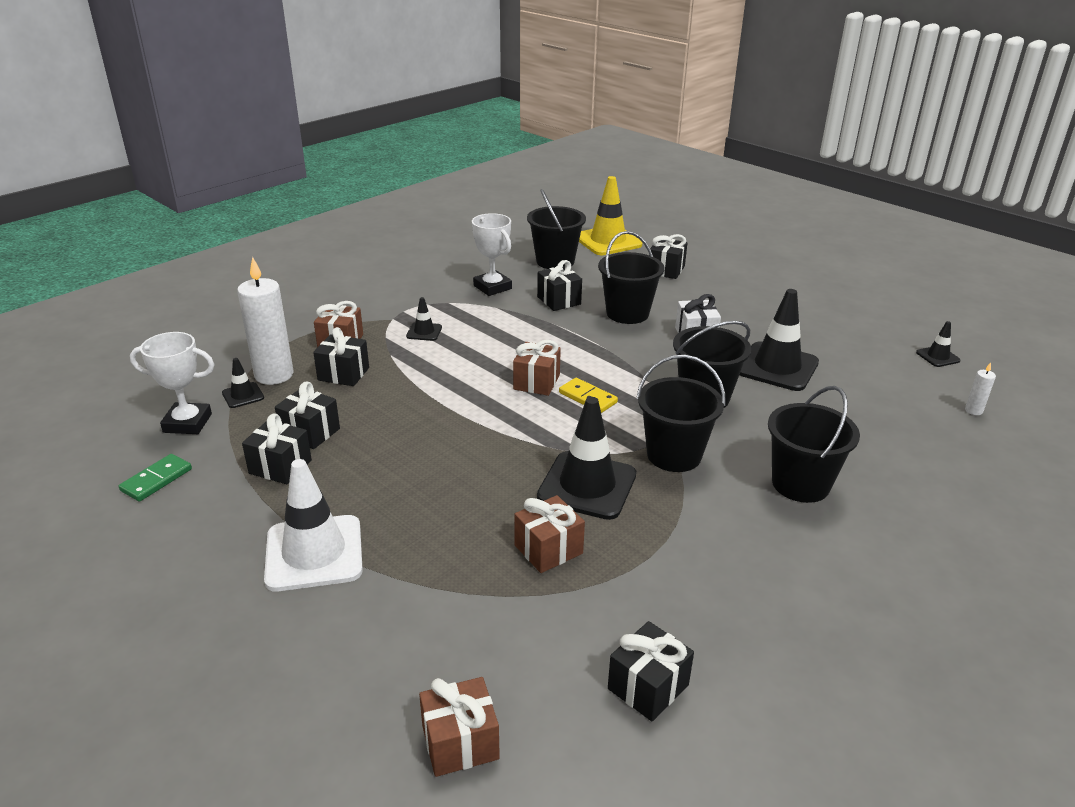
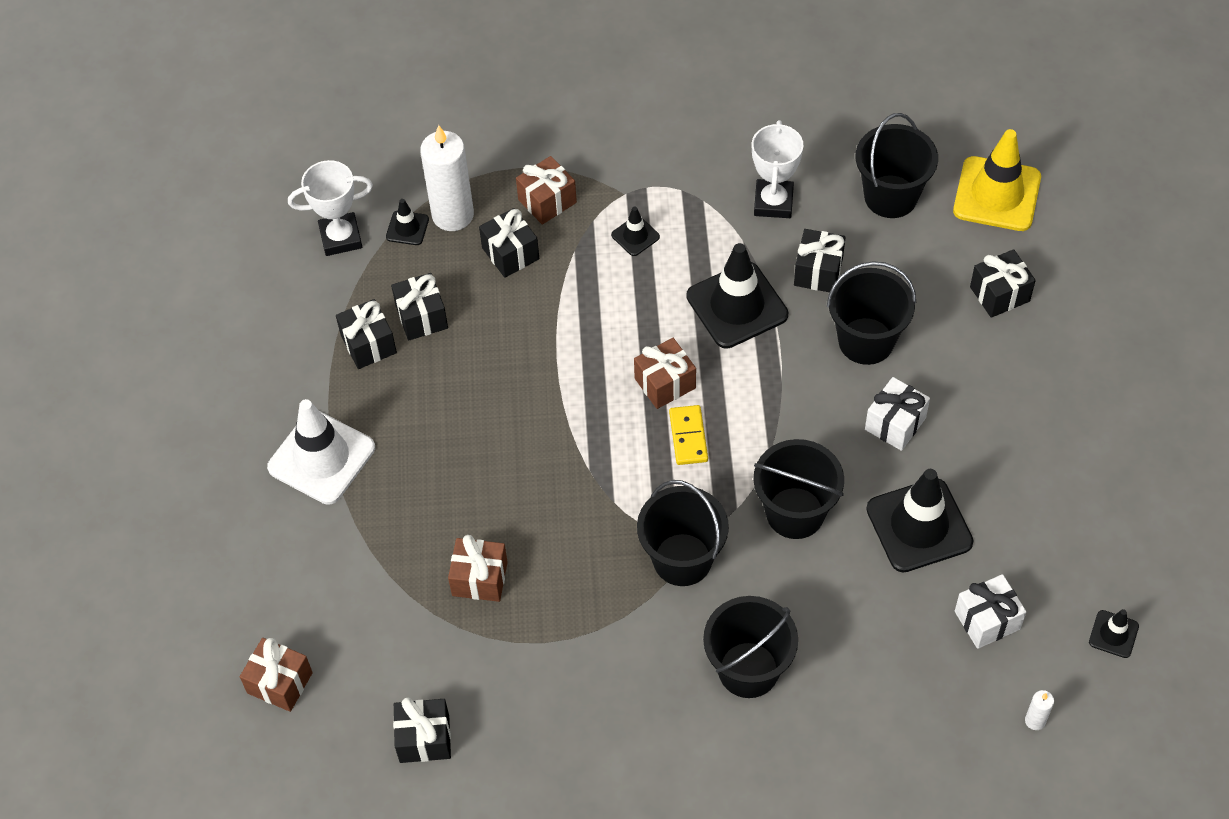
camera: 45 degrees right, 25 degrees up
green domino [119,454,192,502] -> none
white trophy [130,332,215,434] -> white trophy turned 60 degrees counterclockwise [288,160,373,256]
black traffic cone [537,397,636,520] -> black traffic cone moved to [686,243,788,349]
none -> white gift [955,574,1026,649]

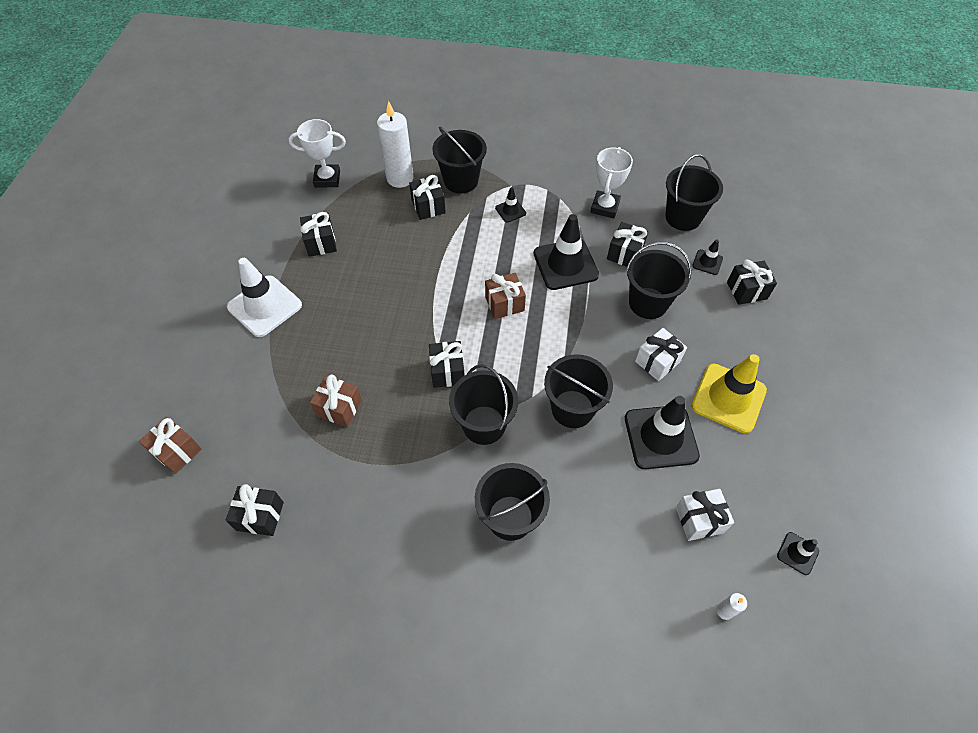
camera: 10 degrees right, 0 degrees up
black traffic cone [386,199,429,245] -> black traffic cone moved to [692,240,723,275]
black gift [391,273,448,340] -> black gift moved to [429,341,465,388]
brown gift [516,156,577,225] -> black bucket [432,127,487,194]
yellow domino [669,405,708,465] -> none
yellow traffic cone [953,129,1041,231] -> yellow traffic cone moved to [691,354,767,433]

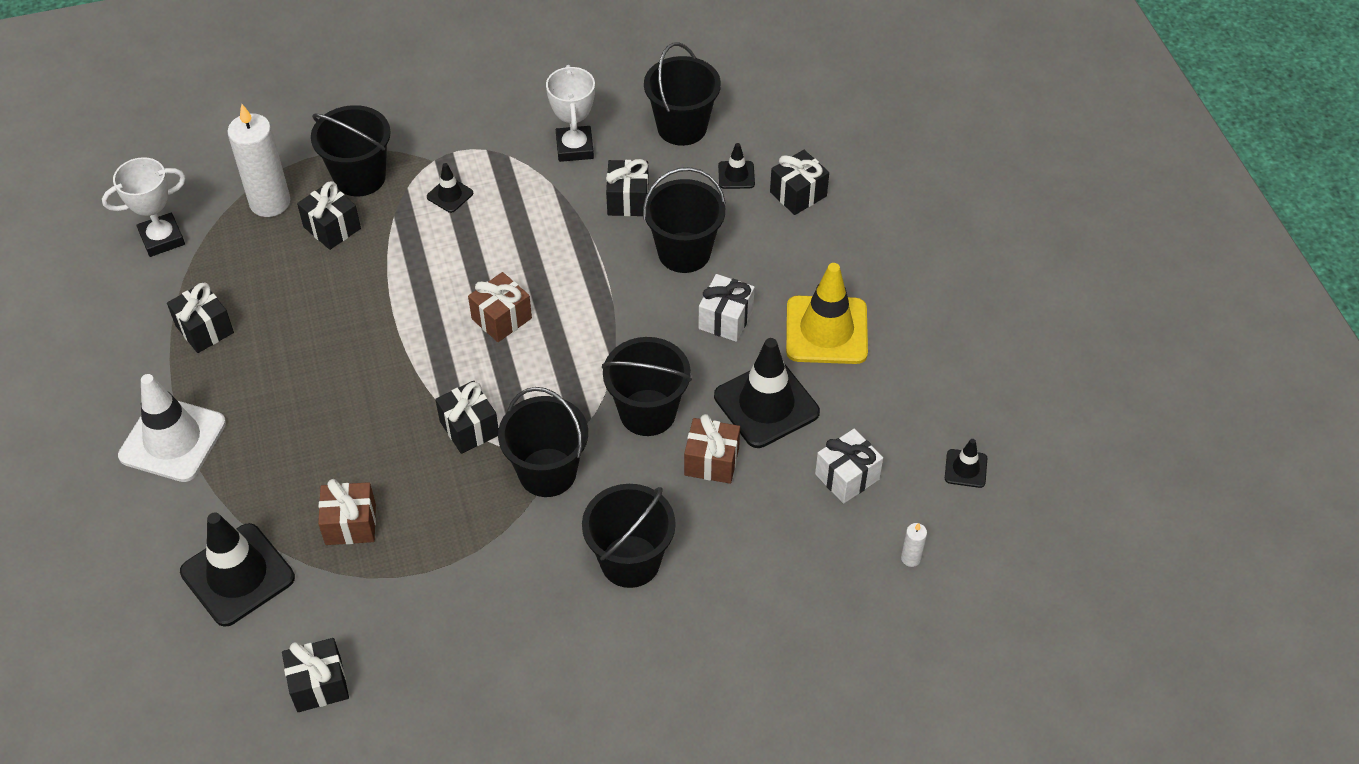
camera: 25 degrees left, 5 degrees down
brown gift [139,417,202,474] -> brown gift moved to [684,414,740,484]
black traffic cone [534,214,599,290] -> black traffic cone moved to [180,512,295,627]

